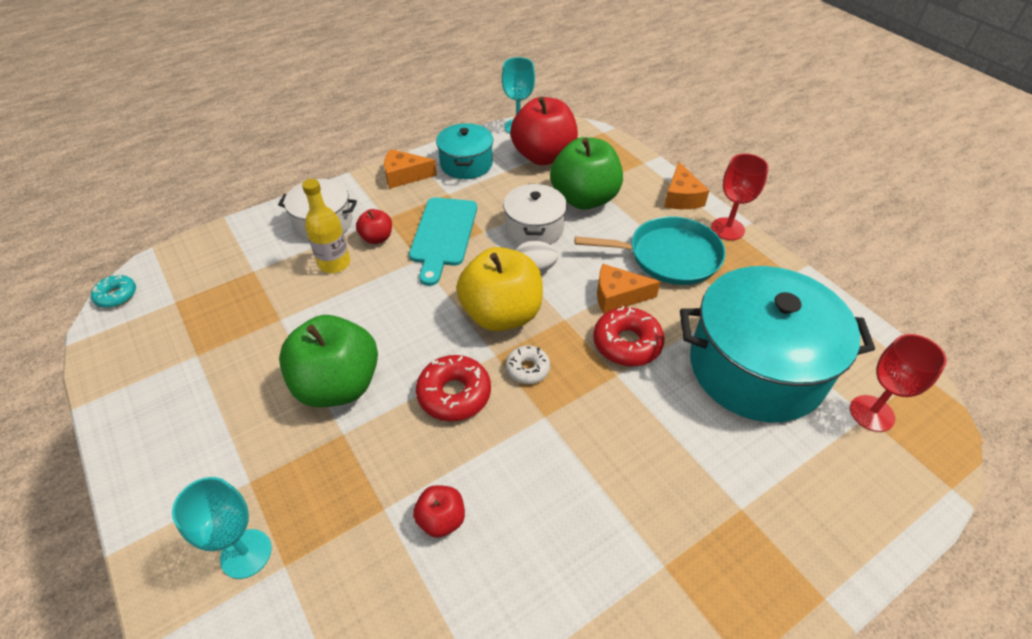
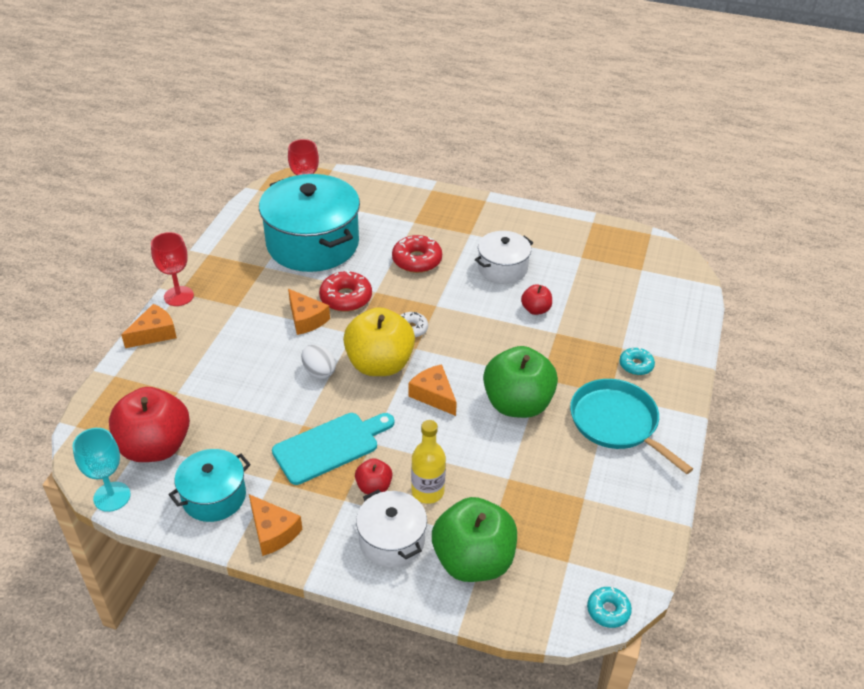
camera: 130 degrees left, 5 degrees down
turquoise goblet [172,477,272,579] -> turquoise donut [619,347,655,375]
red donut [416,355,491,421] -> red donut moved to [392,235,442,273]
white pot [503,184,567,245] -> white pot moved to [475,231,533,284]
green apple [550,137,623,210] -> green apple moved to [432,497,517,582]
turquoise pan [575,216,726,285] -> turquoise pan moved to [570,379,693,474]
none -> orange cheese [409,364,457,416]

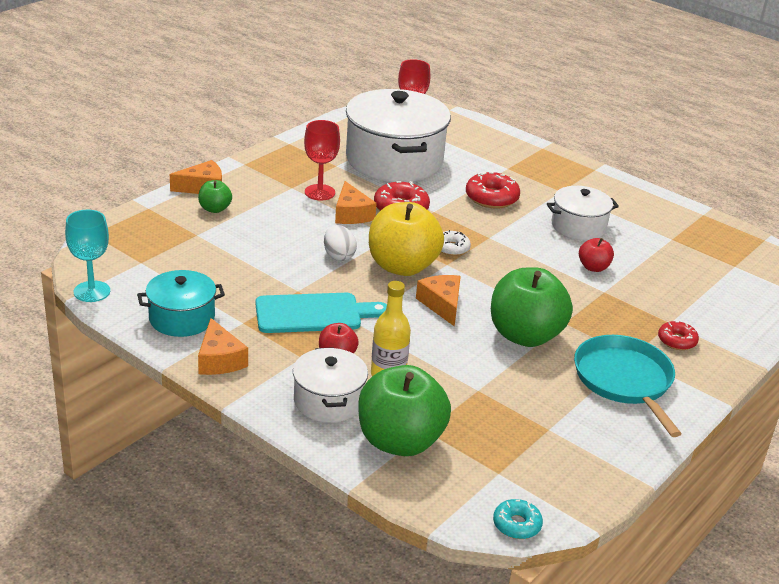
camera: 20 degrees right, 10 degrees down
red apple [109,387,190,462] -> none
red goblet [151,232,194,306] -> red goblet moved to [304,120,340,201]
turquoise pot [259,174,360,272] -> white pot [346,89,451,182]
turquoise donut [619,347,655,375] -> red donut [658,321,699,350]
none -> green apple [198,180,232,213]

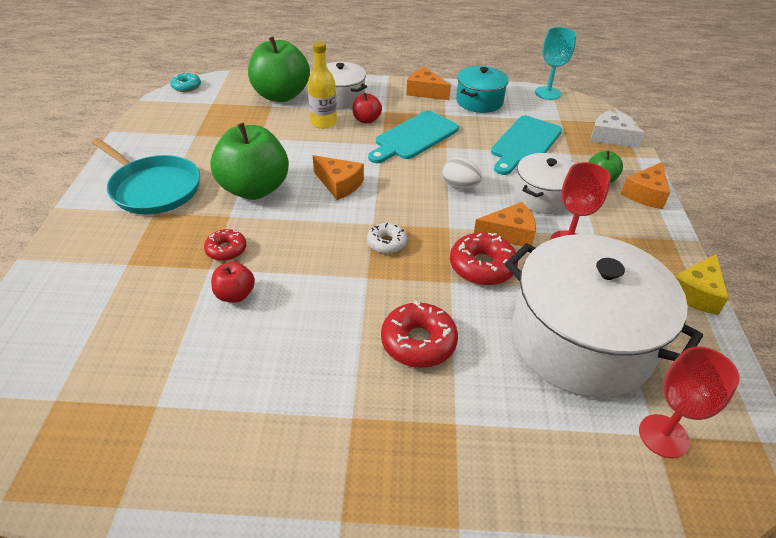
camera: 145 degrees right, 10 degrees up
orange cheese [335,181,377,224] -> orange cheese turned 135 degrees clockwise [474,202,536,246]
yellow apple [369,202,444,276] -> none
white pot [547,186,619,240] -> white pot moved to [514,153,575,214]
red donut [658,321,699,350] -> red donut moved to [204,229,247,261]
none -> turquoise cutting board [491,116,562,175]
none -> white cheese [590,110,645,148]
none -> yellow cheese [675,254,729,315]

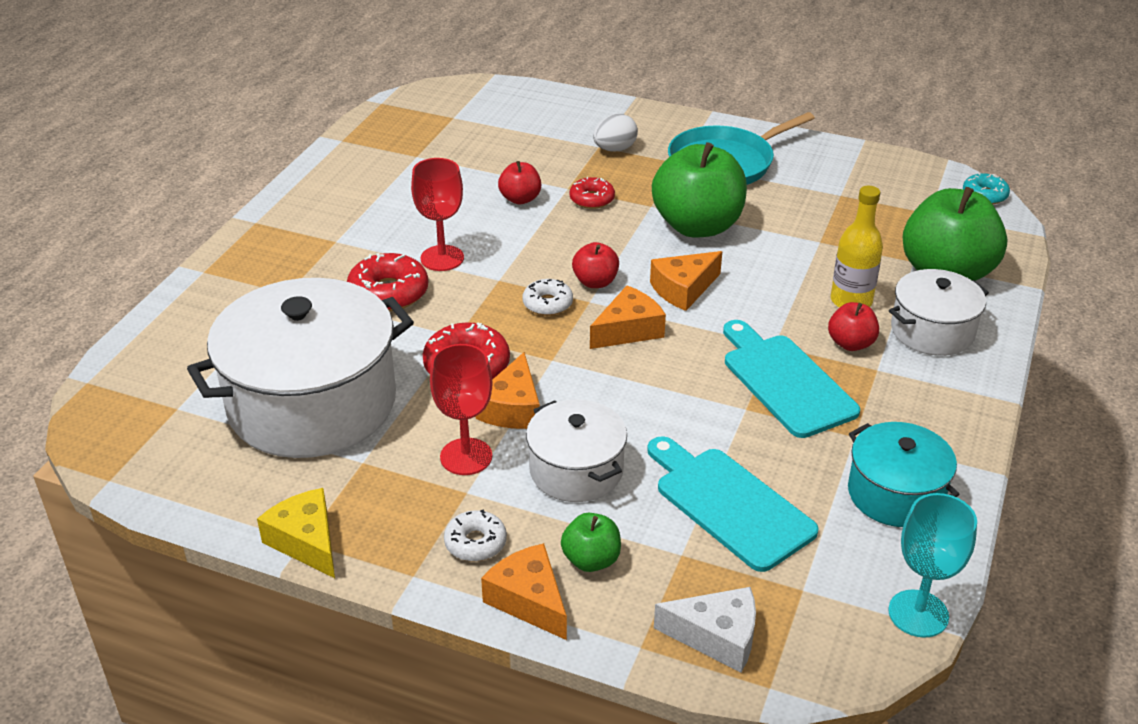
camera: 110 degrees right, 5 degrees down
orange cheese [406,67,451,100] -> orange cheese moved to [590,286,666,349]
white egg [442,157,482,189] -> white egg moved to [593,114,638,151]
white cheese [590,110,645,148] -> white cheese turned 45 degrees clockwise [654,587,756,673]
red goblet [639,346,740,458] -> red goblet moved to [411,158,464,271]
none -> white donut [444,509,507,562]
none -> red apple [572,242,619,288]

